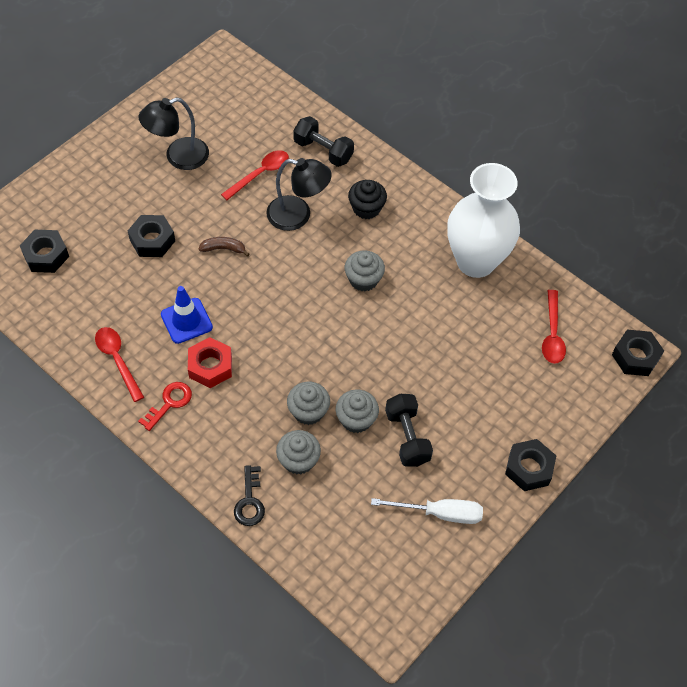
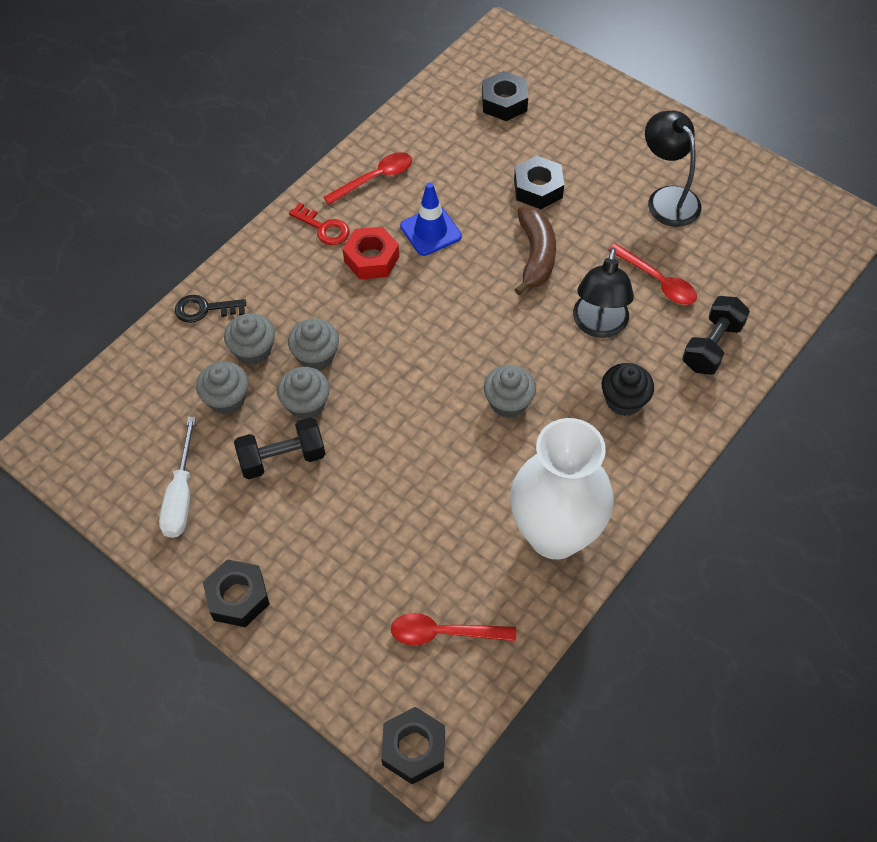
camera: 90 degrees right, 0 degrees up
brown banana [199,237,250,257] -> brown banana [515,206,556,295], size x1.75
none -> grey cupcake [196,362,249,414]

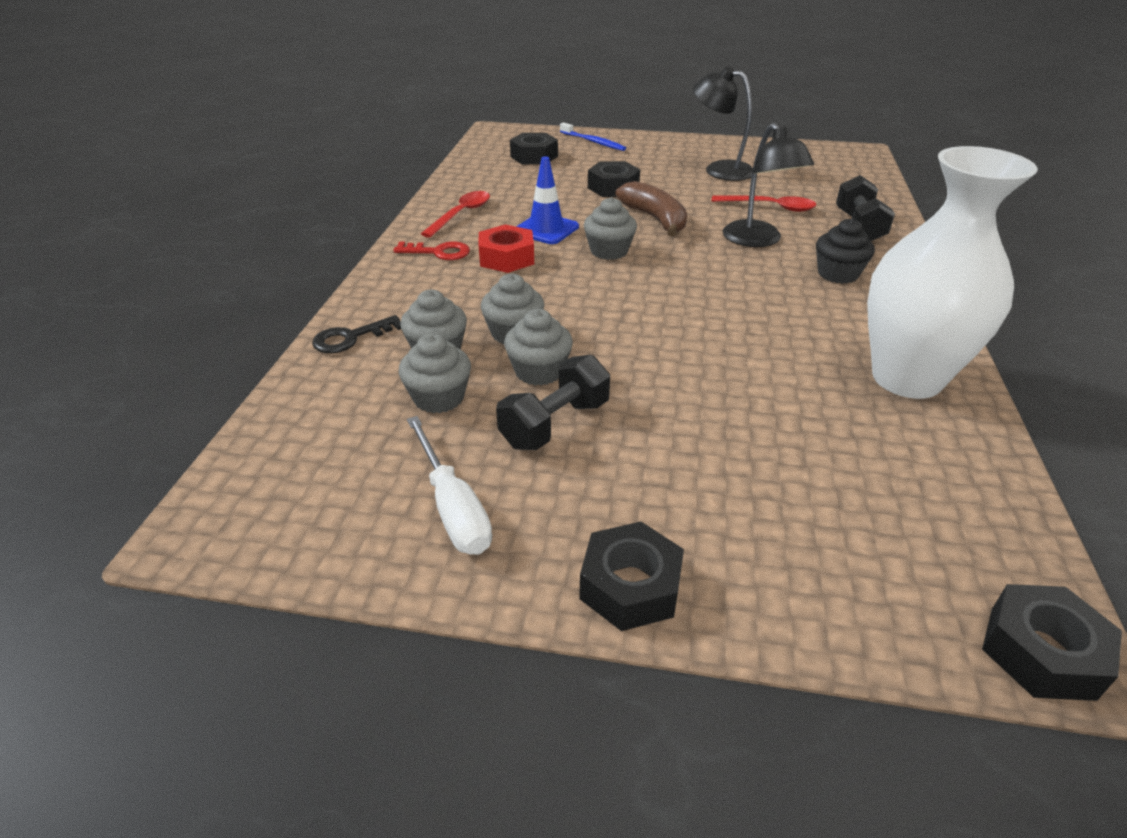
camera: 30 degrees left, 20 degrees down
red spoon [391,613,516,645] -> none
grey cupcake [484,365,536,418] -> grey cupcake moved to [584,197,637,260]
none -> blue toothbrush [560,122,626,151]

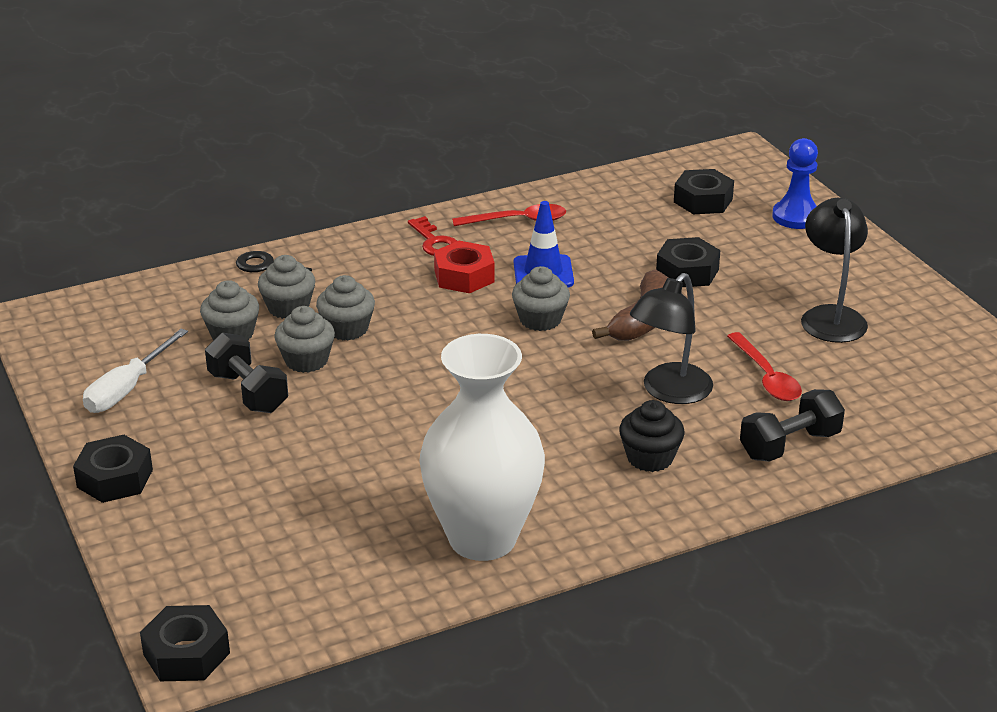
camera: 55 degrees right, 5 degrees down
black dumbbell [496,355,610,450] -> black dumbbell turned 45 degrees clockwise [205,332,288,413]
blue toothbrush [560,122,626,151] -> blue pawn [772,138,818,229]

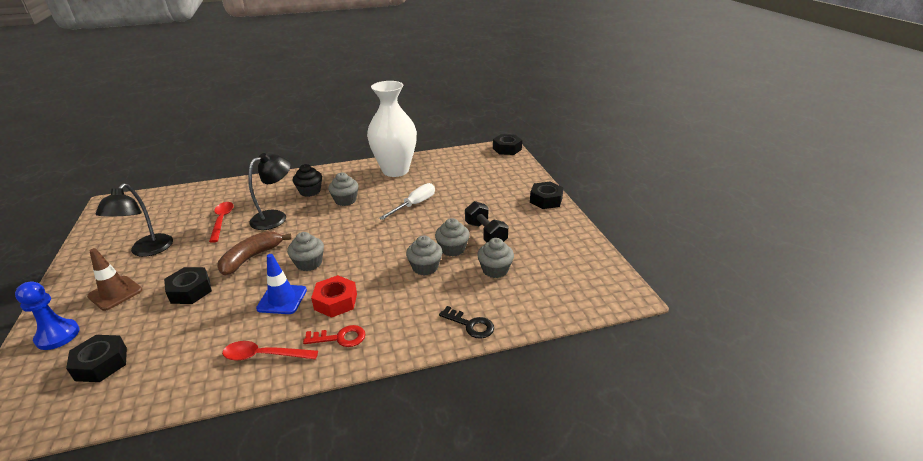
camera: 170 degrees left, 0 degrees up
white screwdriver [83,329,188,413] -> white screwdriver moved to [379,183,435,220]
grey cupcake [258,255,315,319] -> grey cupcake moved to [328,173,359,206]
red key [408,216,457,256] -> red key turned 105 degrees clockwise [303,325,365,347]
black dumbbell [740,389,845,462] -> none
none -> brown traffic cone [87,248,142,311]

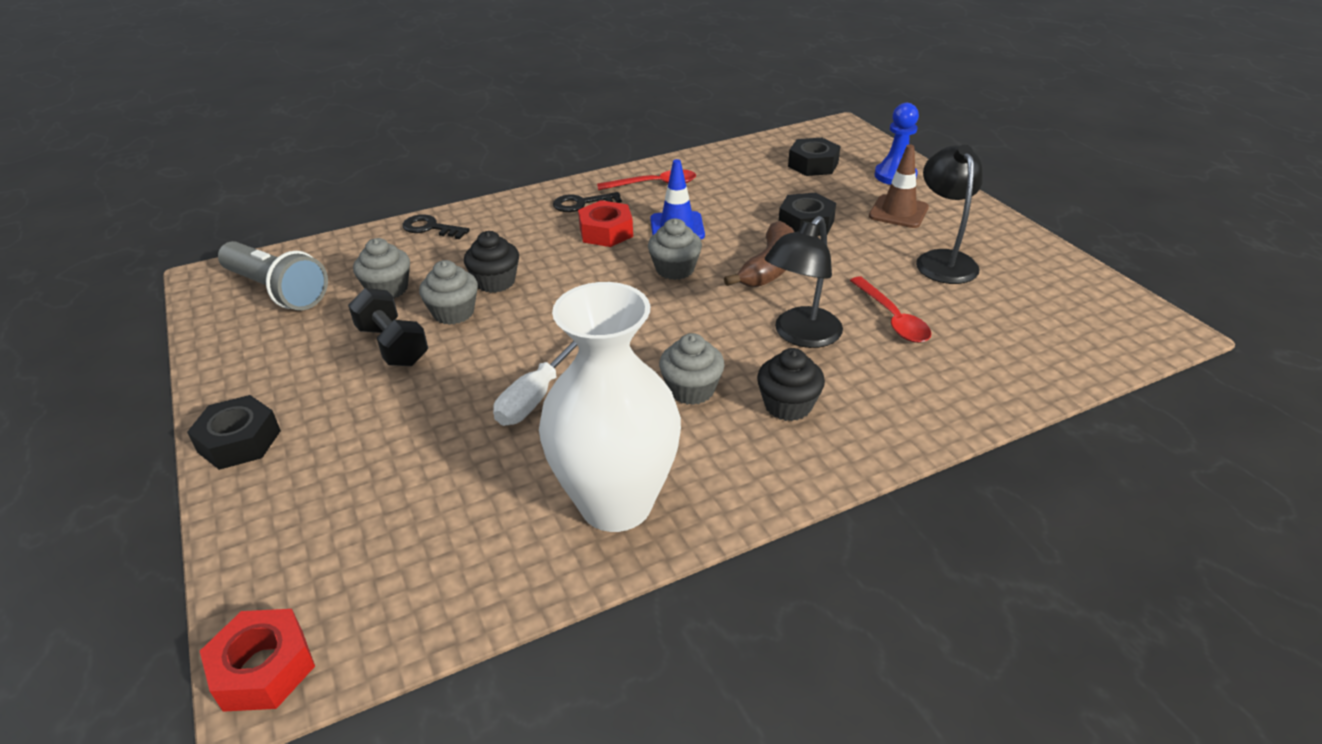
camera: 170 degrees right, 5 degrees up
red key [303,325,365,347] -> black key [553,192,622,212]
grey cupcake [406,235,442,276] -> black cupcake [464,231,519,293]
black nut [493,134,522,155] -> red nut [200,609,315,712]
none -> grey flashlight [218,241,328,310]

